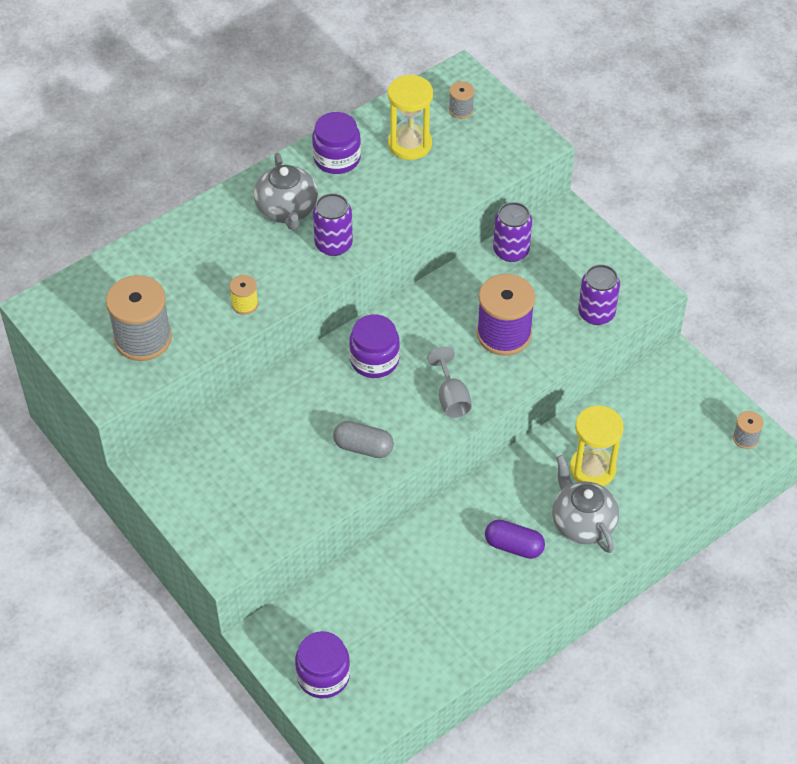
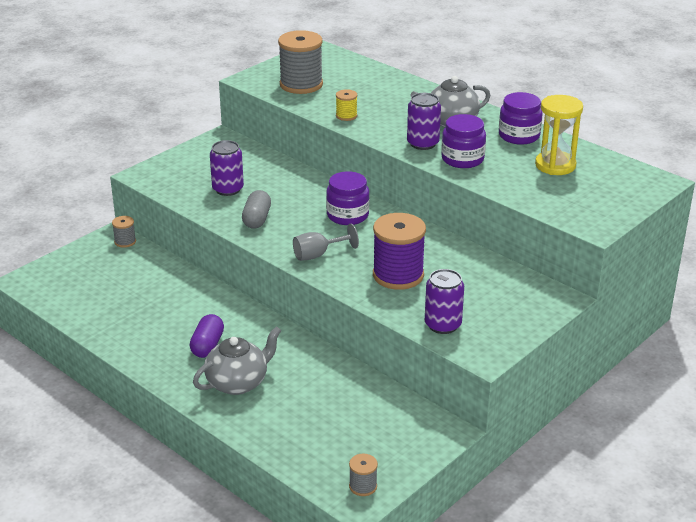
camera: 80 degrees right, 20 degrees down
purple jar [295,631,350,698] -> purple jar moved to [441,114,486,168]
grey spool [449,81,474,119] -> grey spool moved to [112,216,136,248]
purple can [493,202,532,262] -> purple can moved to [210,140,244,196]
yellow hourglass [570,405,624,486] -> none

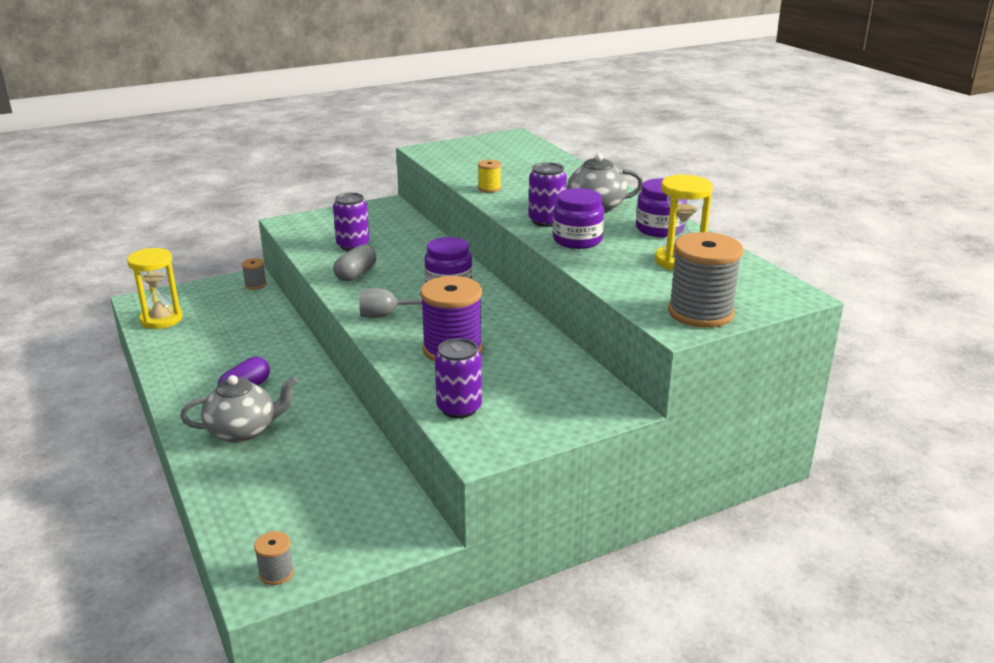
camera: 20 degrees right, 5 degrees down
grey spool [278,30,323,94] -> grey spool moved to [668,232,743,328]
none -> yellow hourglass [127,248,183,329]

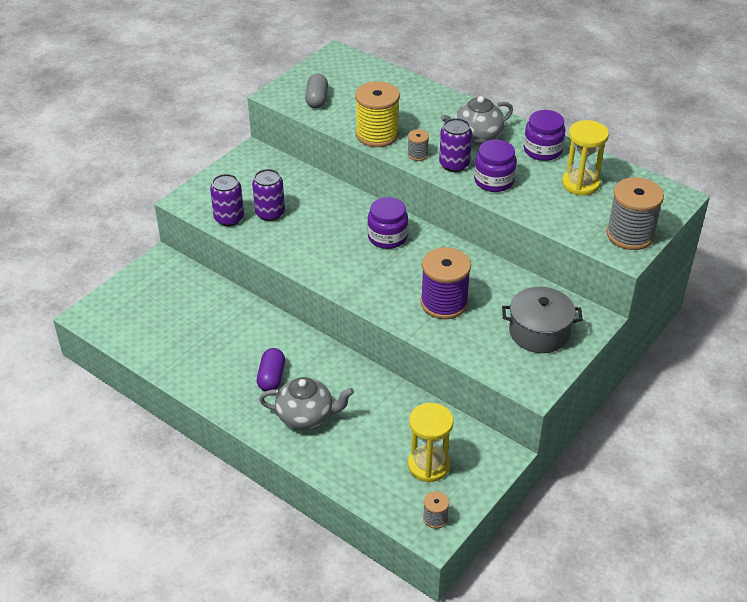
camera: 25 degrees left, 15 degrees up
yellow hourglass [127,248,183,329] -> yellow hourglass moved to [408,403,454,482]
grey teapot [180,375,298,443] -> grey teapot turned 45 degrees clockwise [259,377,354,430]
grey spool [242,258,267,290] -> grey spool moved to [407,129,429,161]
grey capsule [333,245,377,282] -> grey capsule moved to [305,74,328,108]
grey goblet [359,288,422,318] -> none
purple can [435,338,482,418] -> purple can moved to [210,174,244,226]
yellow spool [478,160,501,192] -> yellow spool [355,81,400,147], size x2.11
none -> grey pot [502,287,583,353]

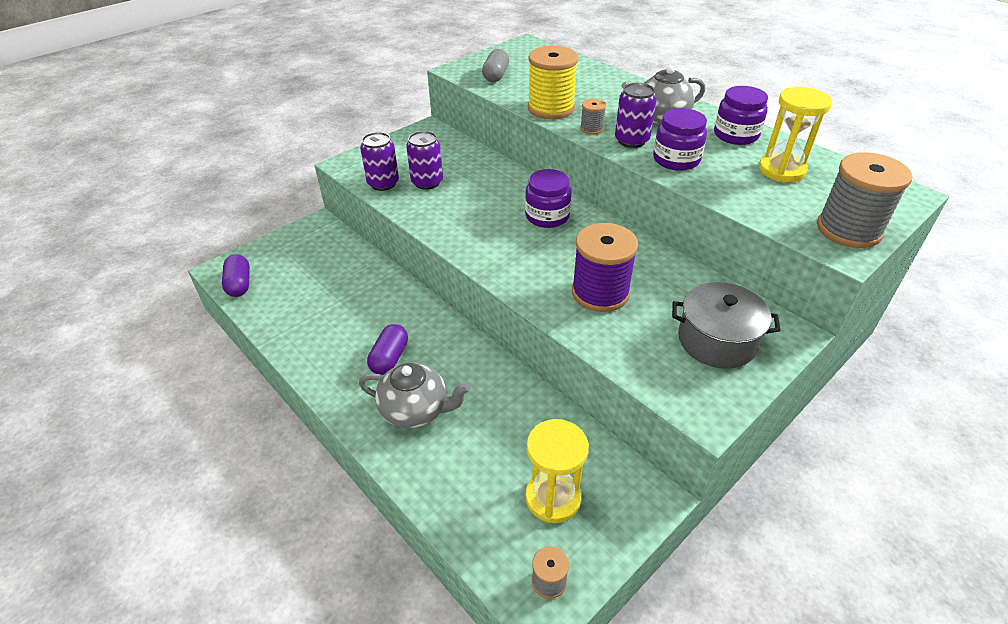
camera: 10 degrees right, 0 degrees up
none -> purple capsule [222,254,250,297]

